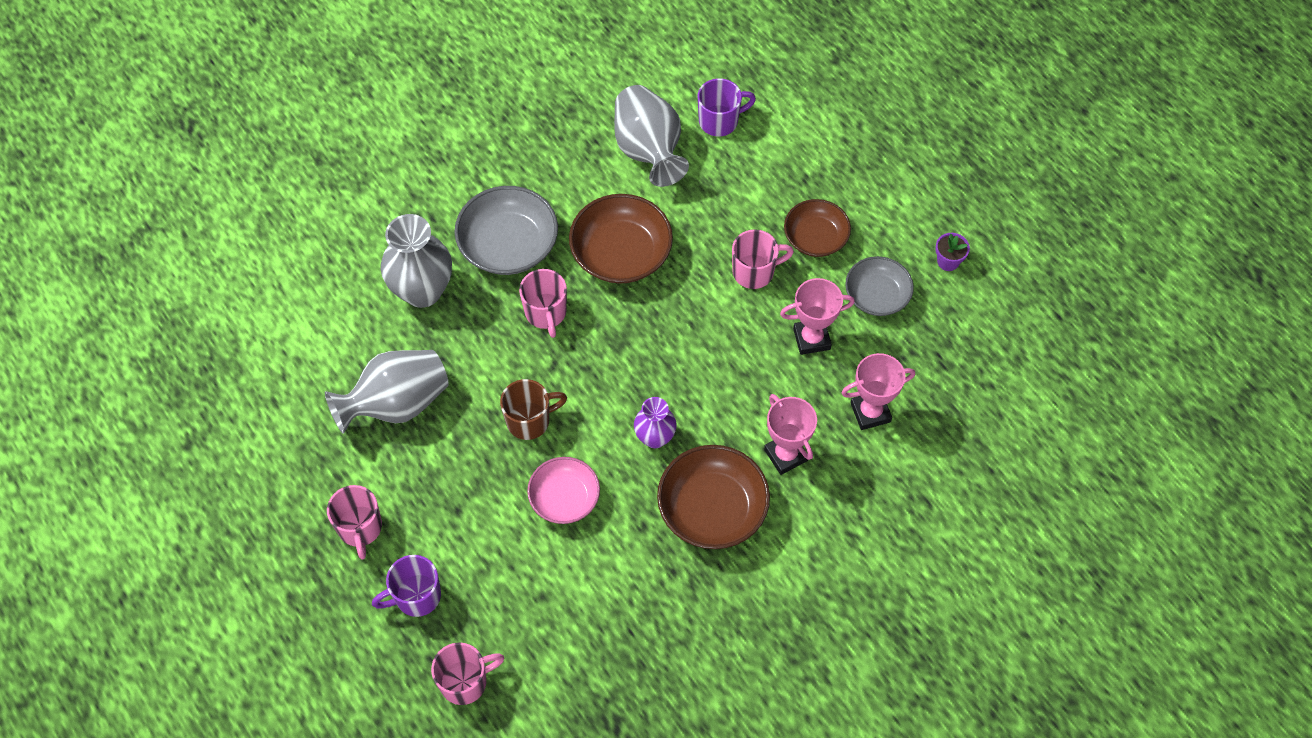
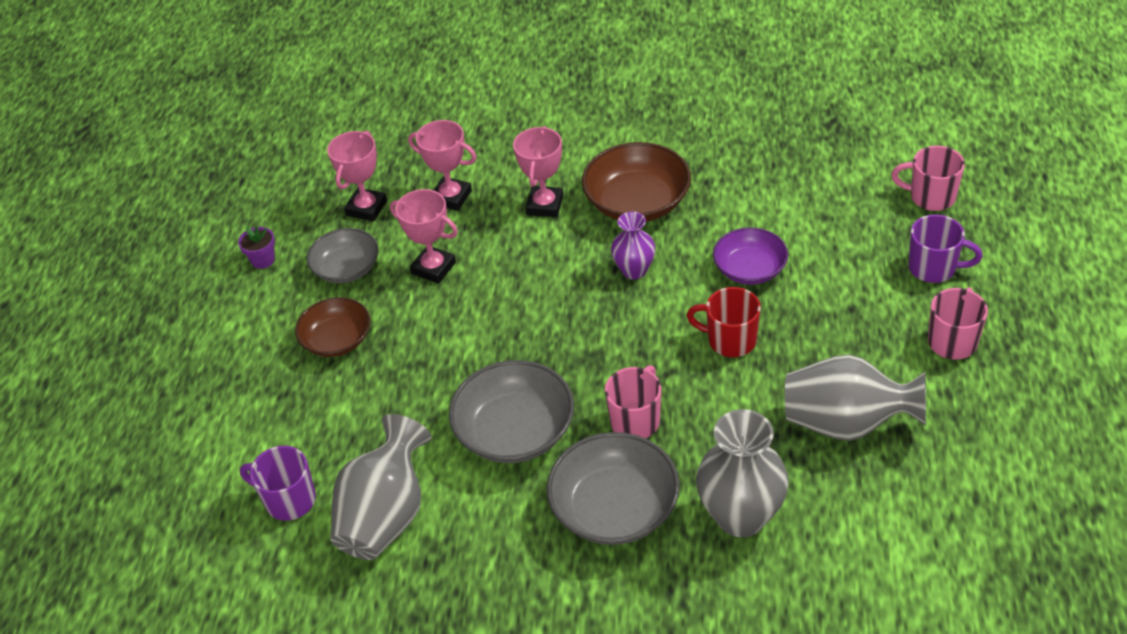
camera: 135 degrees left, 15 degrees down
brown mug [500,379,567,440] -> red mug [687,287,761,357]
pink bowl [527,457,600,524] -> purple bowl [713,227,788,285]
brown bowl [569,194,673,284] -> grey bowl [449,360,574,463]
pink mug [732,229,794,289] -> none
none -> pink trophy [327,131,387,221]

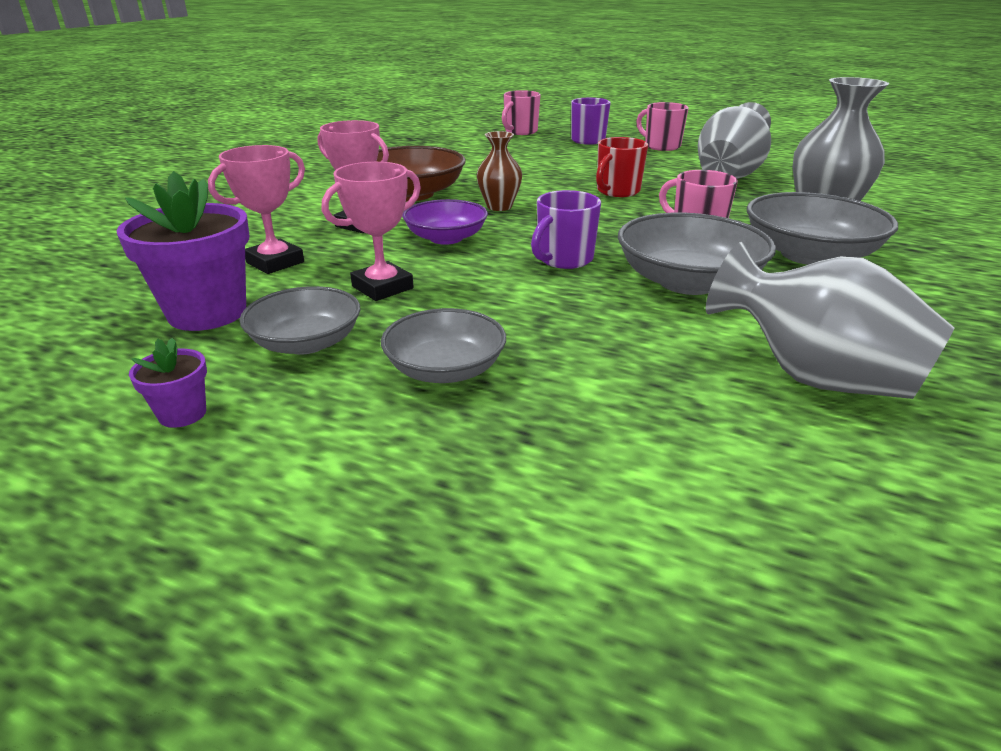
camera: 75 degrees left, 15 degrees down
purple mug [240,446,316,521] -> purple mug moved to [531,190,601,269]
brown bowl [295,297,370,357] -> grey bowl [381,308,506,383]
pink trophy [327,131,387,221] -> purple flower pot [117,171,249,331]
purple vase [611,212,656,279] -> brown vase [477,131,522,211]
purple bowl [713,227,788,285] -> purple bowl moved to [402,199,488,245]

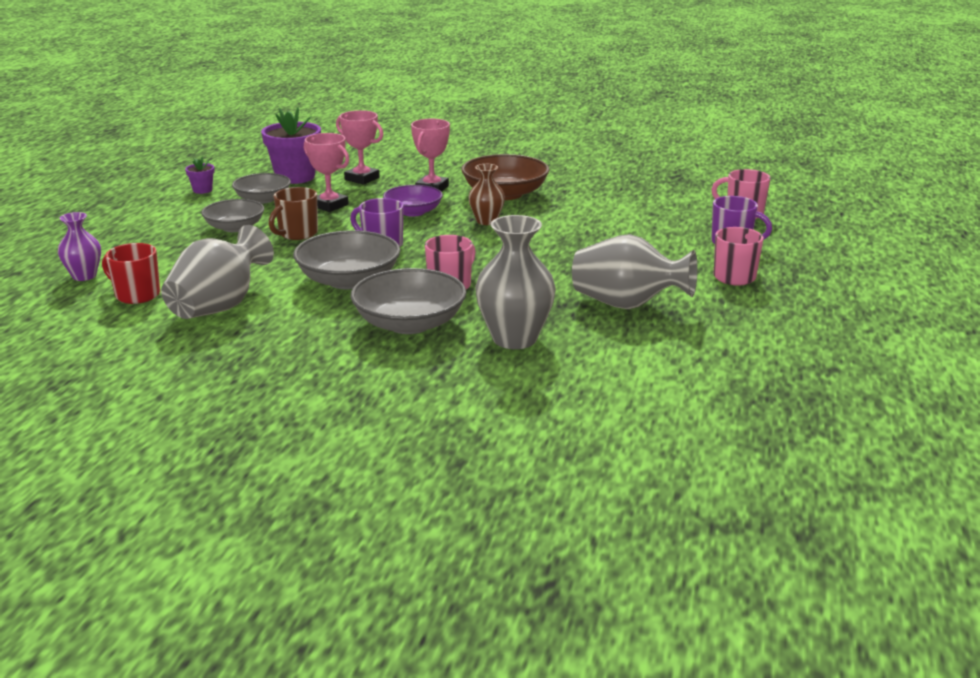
camera: 80 degrees right, 5 degrees down
red mug [596,137,648,197] -> red mug moved to [102,243,160,304]
none -> purple vase [58,212,101,281]
none -> brown mug [269,187,318,240]

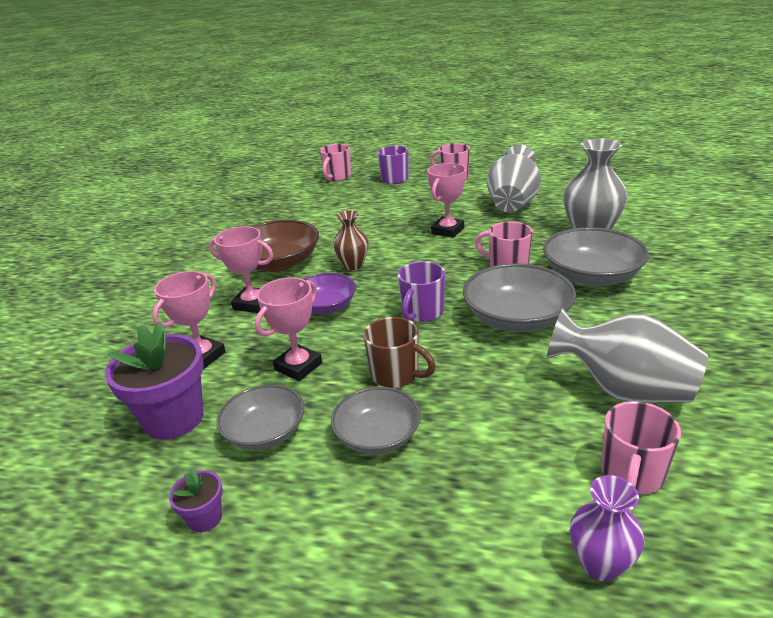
camera: 90 degrees left, 5 degrees up
red mug [102,243,160,304] -> pink mug [601,401,681,494]
none -> pink trophy [427,163,466,238]

